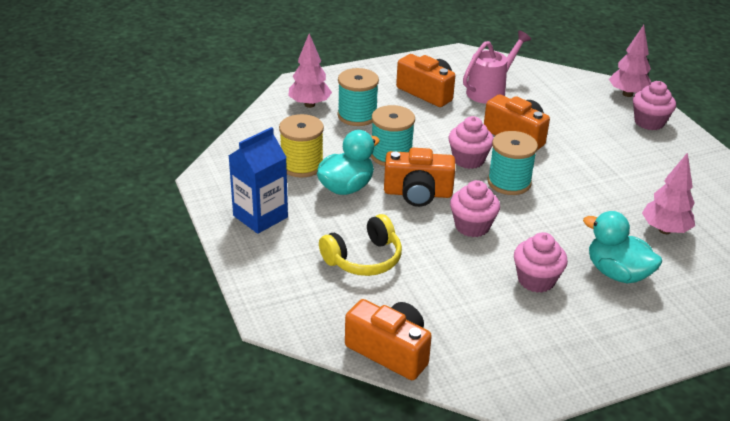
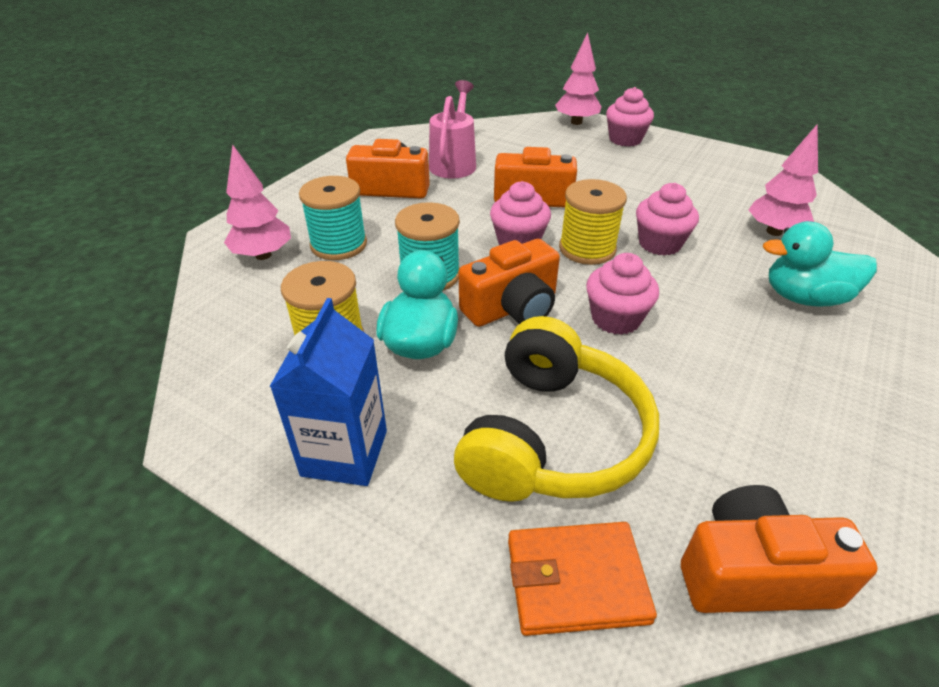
camera: 35 degrees left, 5 degrees up
yellow headphones [319,214,402,276] -> yellow headphones [454,316,659,502], size x1.54
turquoise spool [487,131,538,195] -> yellow spool [559,179,627,265]
pink cupcake [514,232,568,293] -> pink cupcake moved to [636,183,699,256]
none -> orange wallet [508,522,657,636]

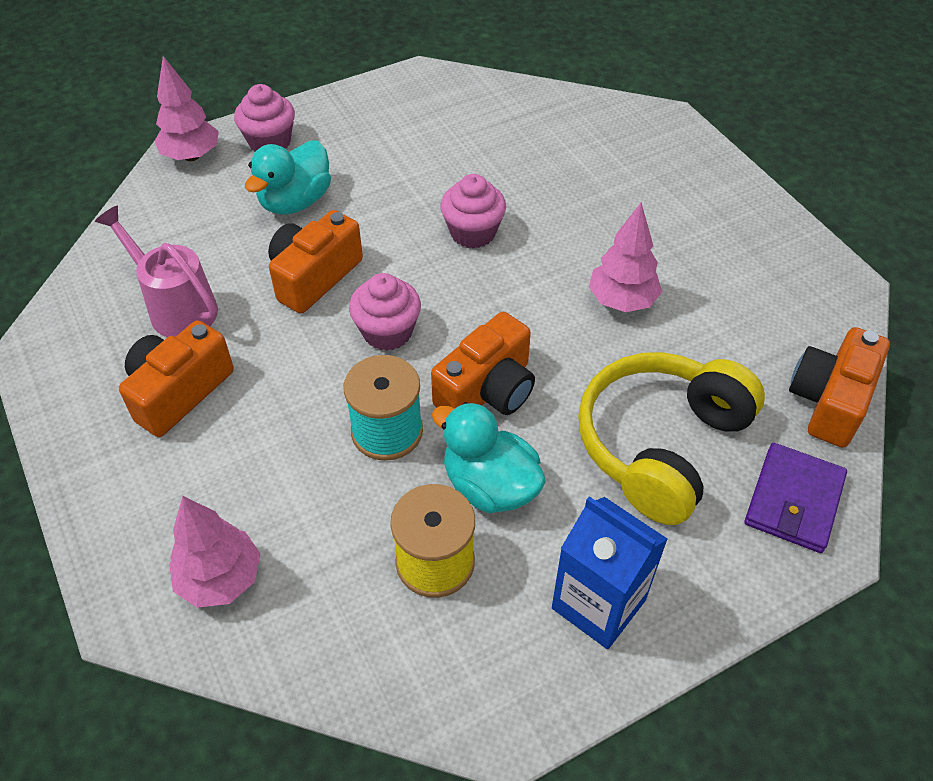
camera: 60 degrees left, 10 degrees up
turquoise spool [299,176,367,260] -> none
yellow headphones [454,316,659,502] -> yellow headphones turned 105 degrees counterclockwise [578,352,765,525]
orange camera [459,239,560,327] -> orange camera turned 45 degrees clockwise [431,312,535,415]
orange wallet [508,522,657,636] -> purple wallet [745,443,847,553]
yellow spool [559,179,627,265] -> none
pink cupcake [586,253,659,335] -> none
pink tree [749,124,818,236] -> pink tree moved to [589,203,662,312]
turquoise duck [763,221,877,306] -> turquoise duck moved to [245,140,331,214]

